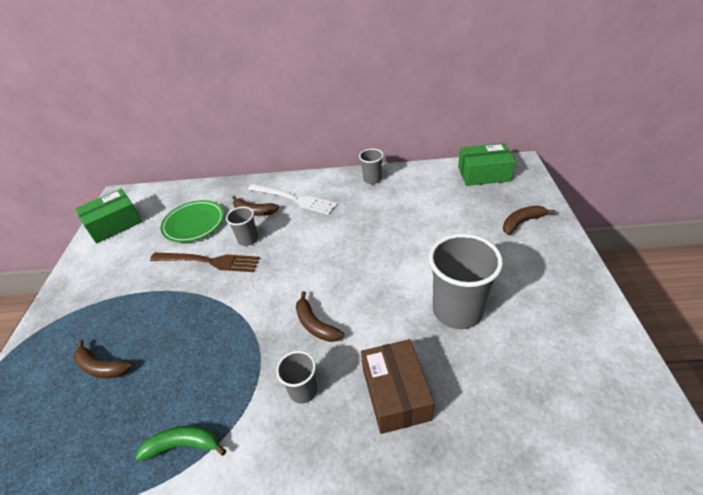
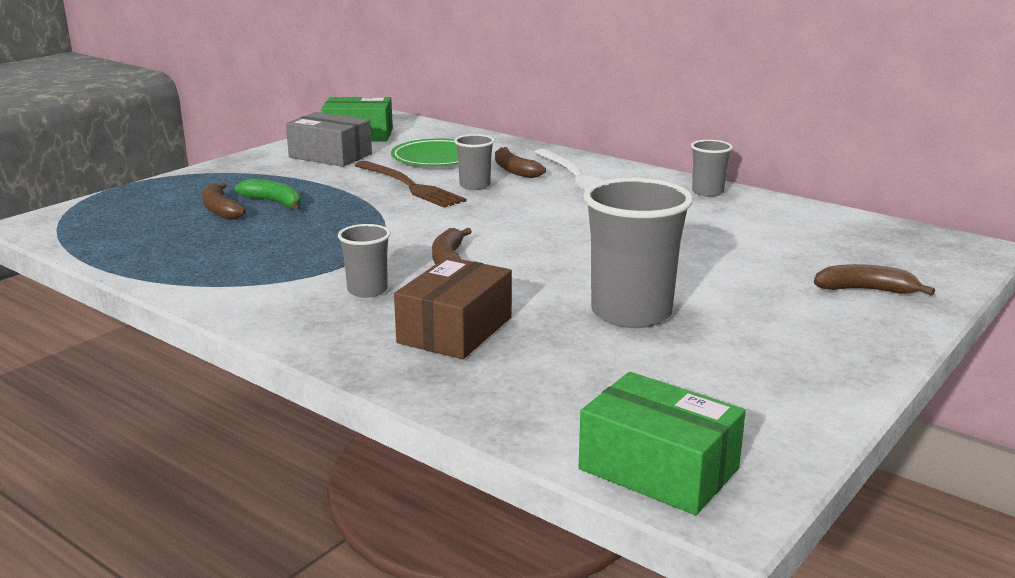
camera: 35 degrees right, 20 degrees down
green banana [135,426,226,461] -> green banana moved to [234,179,301,210]
green box [458,143,516,186] -> green box moved to [579,372,746,515]
none -> grey box [286,112,372,167]

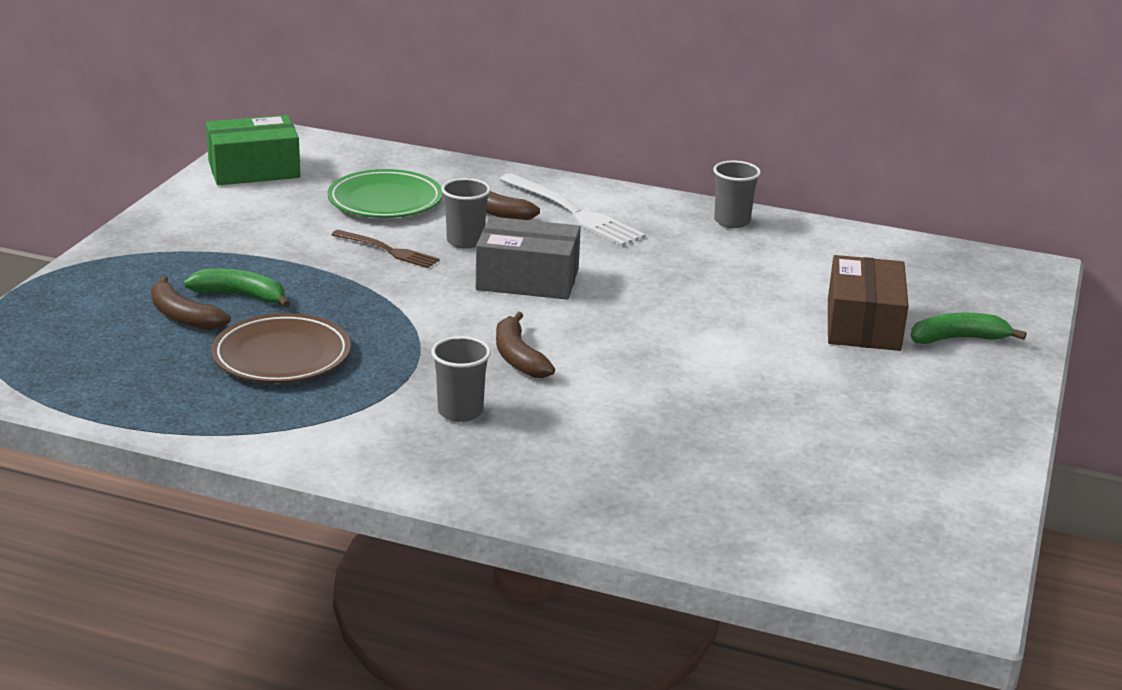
camera: 20 degrees left, 5 degrees up
grey box [286,112,372,167] -> grey box moved to [476,217,581,300]
brown fork [355,161,467,208] -> brown fork [331,230,440,268], size x0.61
brown box [394,257,512,359] -> brown box moved to [828,255,909,351]
green box [579,372,746,515] -> none
grey cup [583,178,693,328] -> none
brown banana [814,264,935,296] -> green banana [911,313,1027,344]
none -> brown plate [211,313,351,383]

